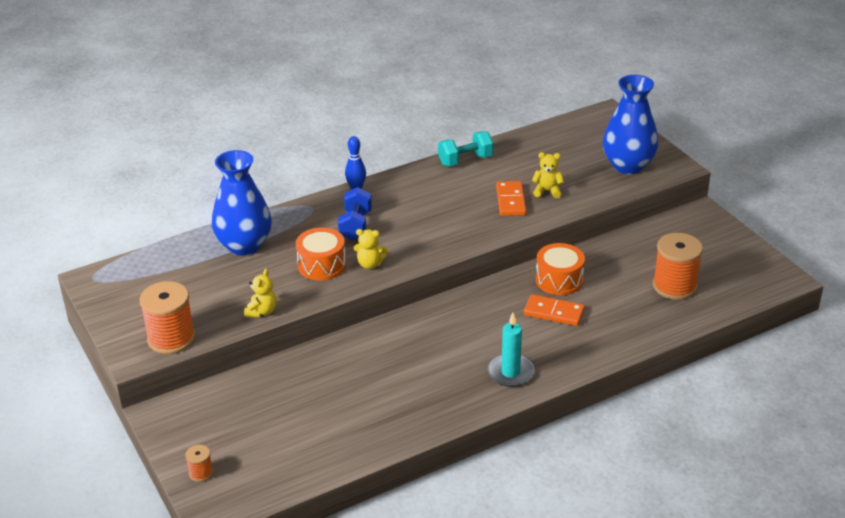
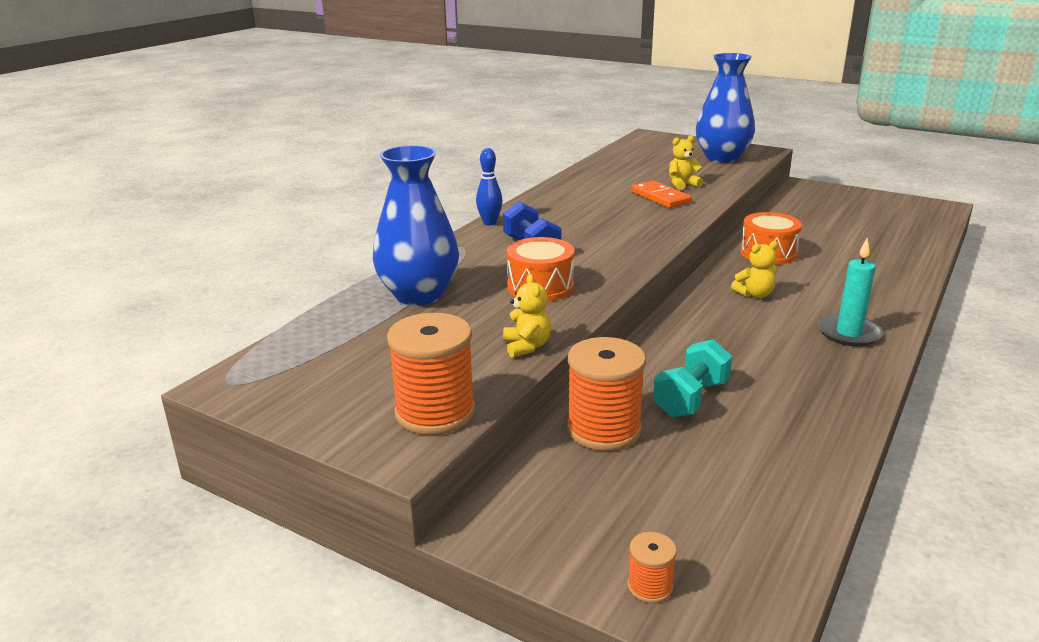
camera: 30 degrees left, 10 degrees down
yellow teddy bear [353,229,388,269] -> yellow teddy bear moved to [731,241,778,298]
turquoise dumbbell [438,131,493,166] -> turquoise dumbbell moved to [653,339,732,418]
orange domino [524,294,585,326] -> none
orange spool [653,233,703,300] -> orange spool moved to [567,337,646,451]

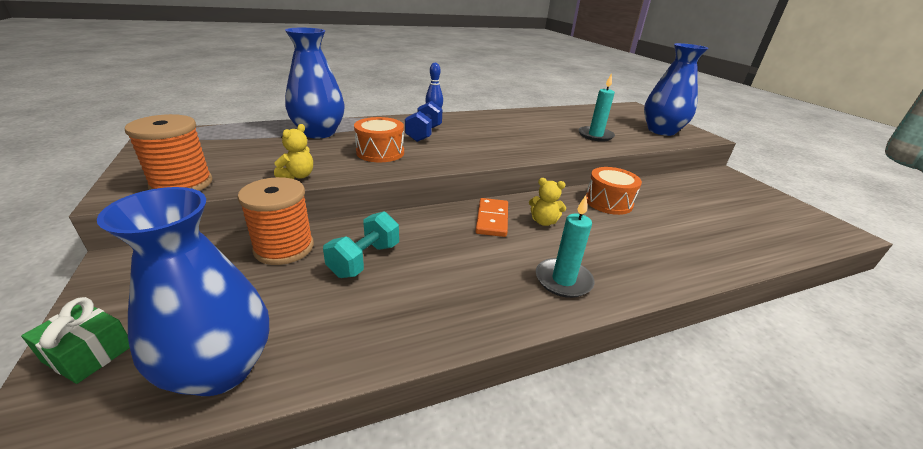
camera: 35 degrees right, 5 degrees up
orange spool [627,532,677,603] -> green gift [21,297,130,384]
orange domino [631,180,692,208] -> orange domino moved to [475,198,508,237]
turquoise dumbbell [653,339,732,418] -> turquoise dumbbell turned 45 degrees counterclockwise [323,211,399,278]
yellow teddy bear [669,136,703,190] -> turquoise candle [578,73,615,142]
none -> blue vase [97,187,269,396]

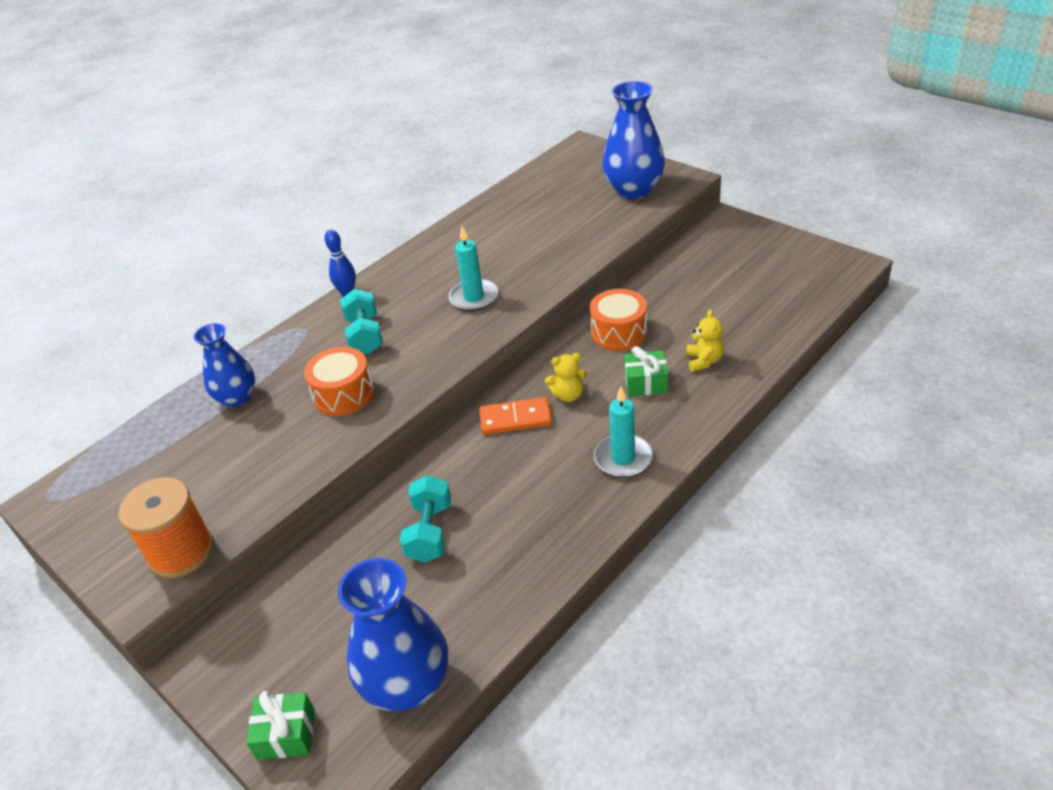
camera: 20 degrees left, 10 degrees up
orange spool [237,177,314,265] -> none
yellow teddy bear [274,124,313,179] -> yellow teddy bear moved to [686,309,724,372]
blue vase [285,28,345,138] -> blue vase [194,323,255,407], size x0.64
blue dumbbell [405,101,442,142] -> turquoise dumbbell [340,289,383,354]
orange domino [475,198,508,237] -> orange domino turned 75 degrees counterclockwise [479,397,552,435]
turquoise candle [578,73,615,142] -> turquoise candle moved to [448,226,498,311]
none -> green gift [624,346,668,397]

